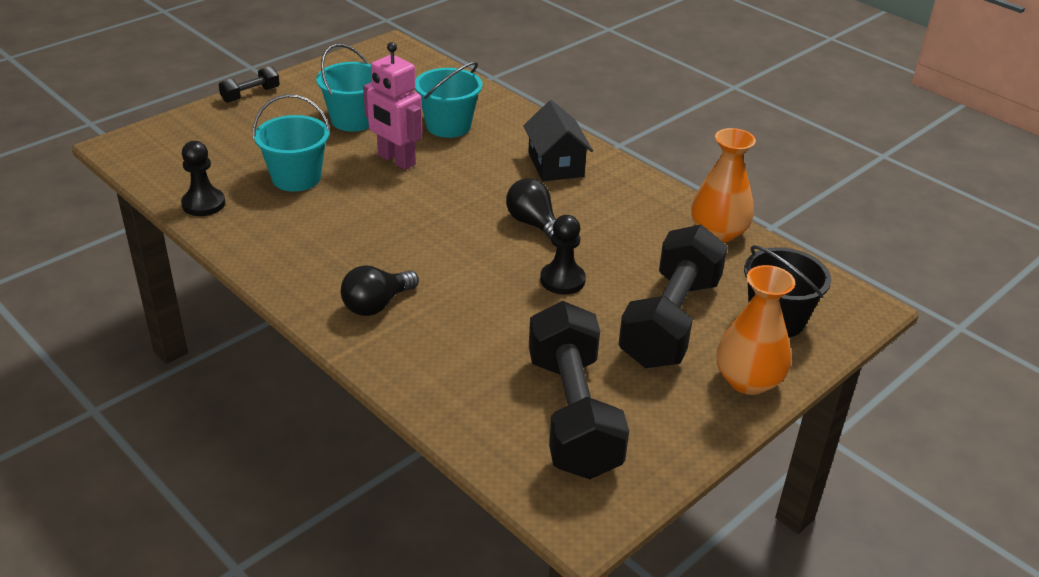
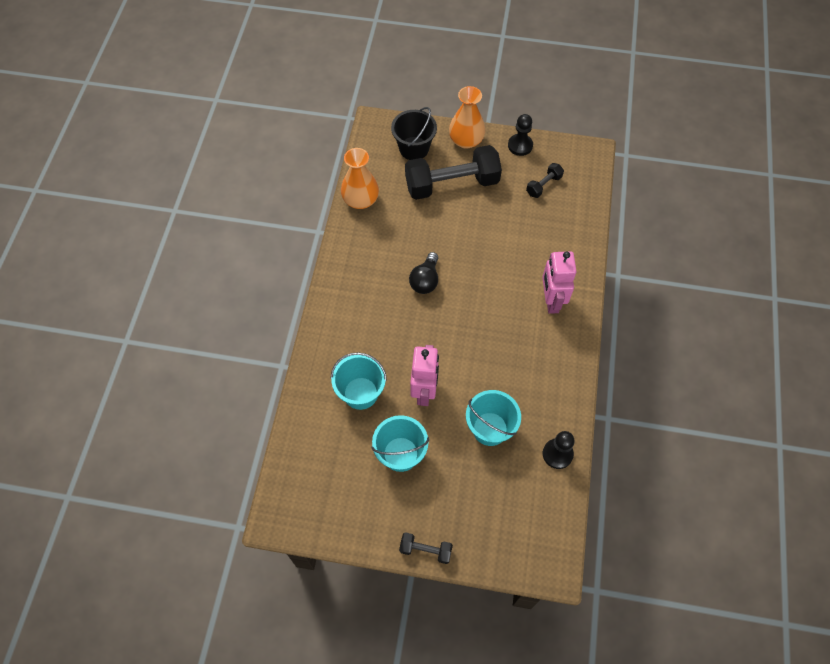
camera: 125 degrees left, 25 degrees up
black light bulb [341,265,419,316] -> pink robot [542,251,577,314]
black house [523,100,593,181] -> none
black dumbbell [529,301,629,479] -> black dumbbell [526,163,564,198], size x0.45
black pawn [540,215,586,295] -> black pawn moved to [508,114,533,156]

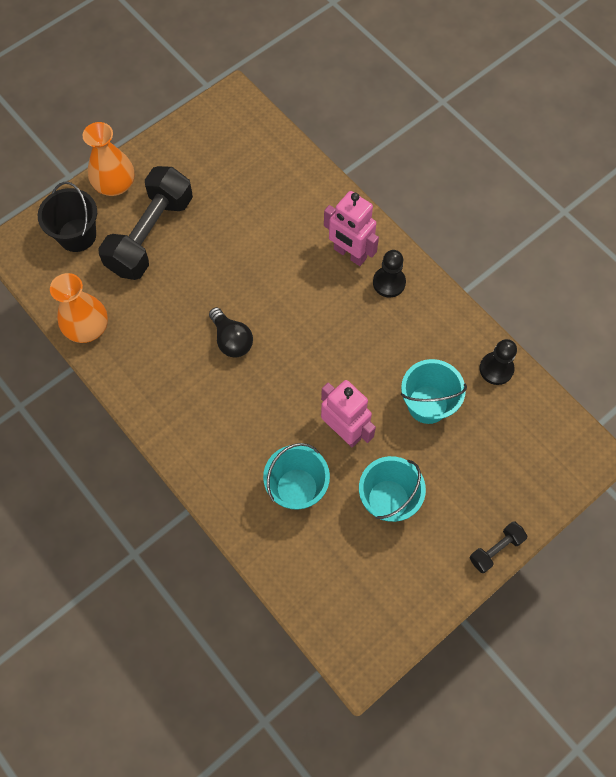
camera: 50 degrees left, 5 degrees up
black pawn [508,114,533,156] -> black pawn moved to [373,250,406,298]
black dumbbell [526,163,564,198] -> none

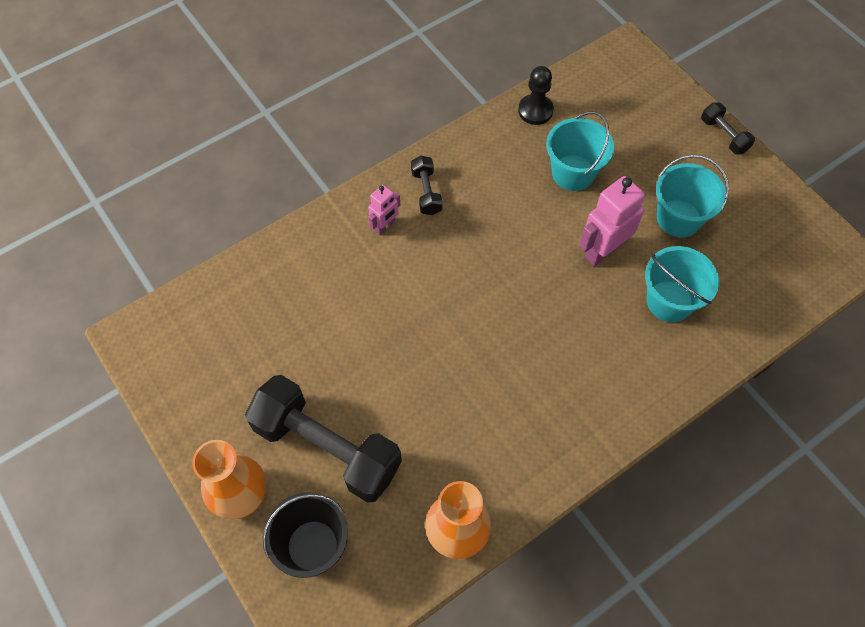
camera: 85 degrees left, 5 degrees down
black light bulb [209,307,253,358] -> none
pink robot [324,191,379,266] -> pink robot [368,185,400,235], size x0.57
black pawn [373,250,406,298] -> black dumbbell [411,156,443,215]

